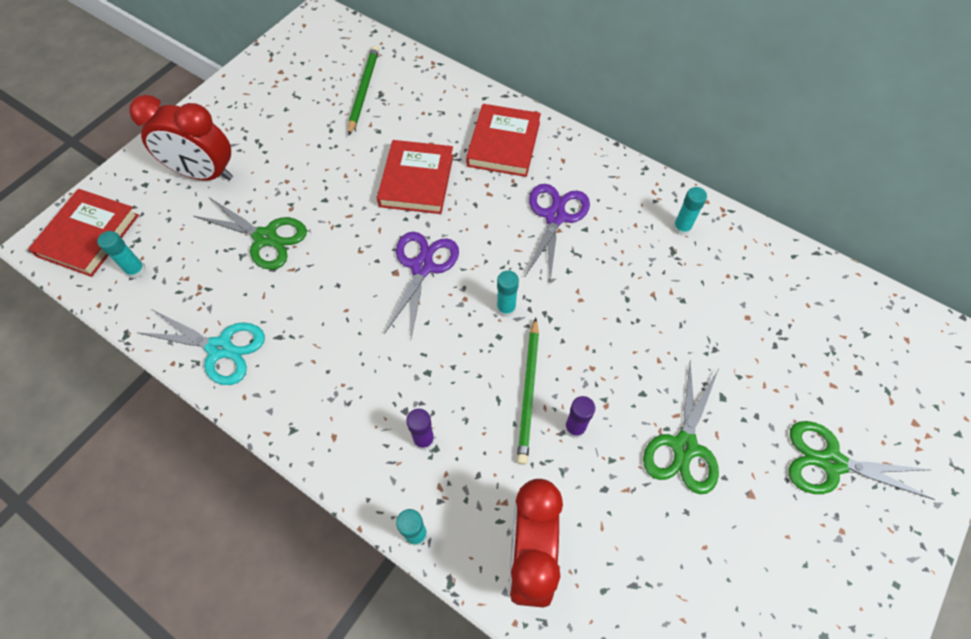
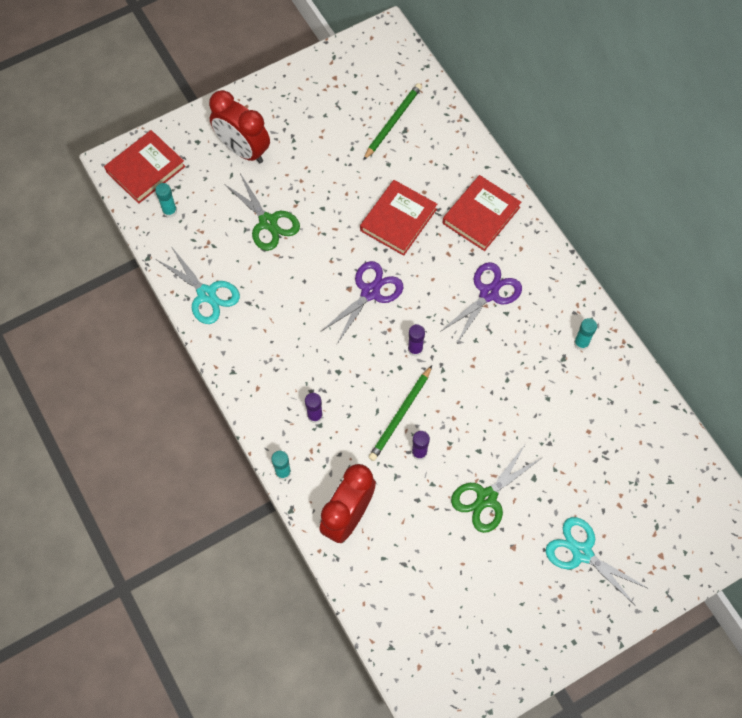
camera: 25 degrees right, 5 degrees up
turquoise glue stick [497,270,519,317] -> purple glue stick [408,324,425,356]
green scissors [789,421,935,500] -> turquoise scissors [545,517,647,606]

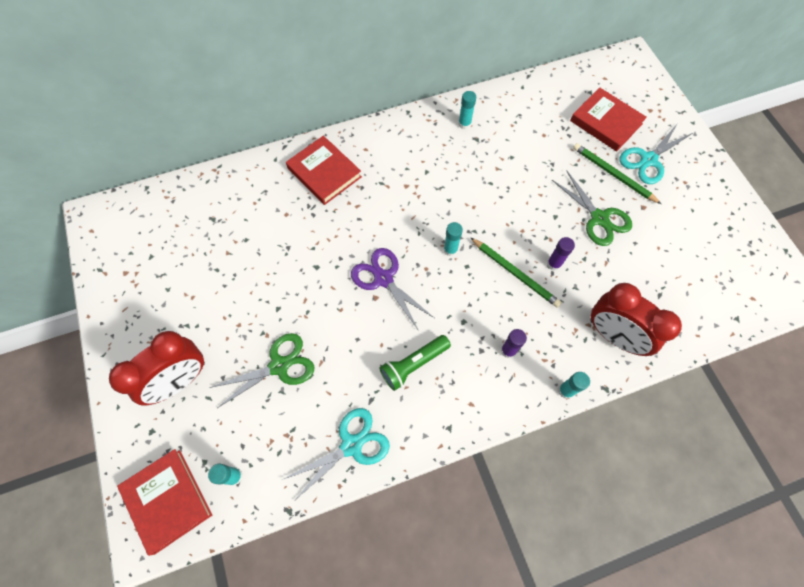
camera: 80 degrees left, 0 degrees up
red book [360,180,437,256] -> red book moved to [570,88,647,152]
green pencil [363,83,422,160] -> green pencil moved to [573,143,661,204]
purple glue stick [408,324,425,356] -> turquoise glue stick [443,222,463,257]
purple scissors [440,262,522,345] -> none
none -> green flashlight [379,335,451,391]

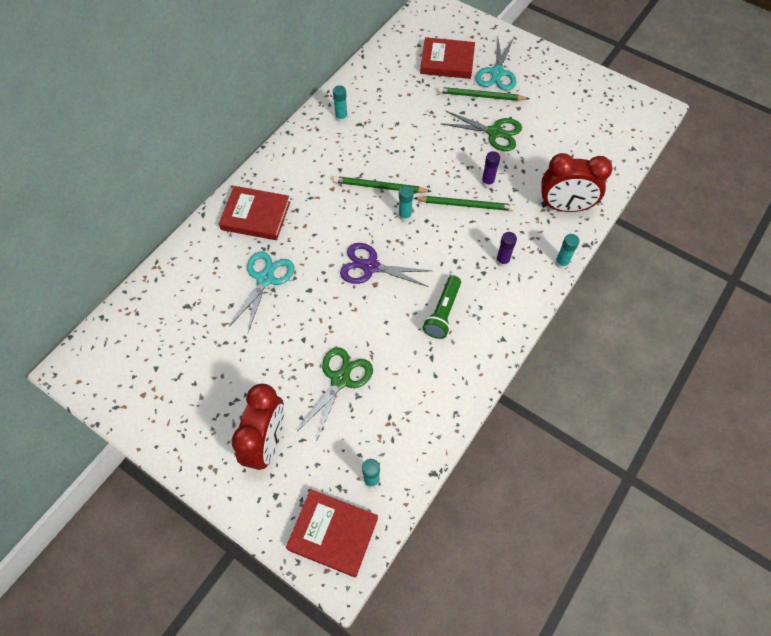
camera: 35 degrees left, 5 degrees down
turquoise scissors [282,408,390,501] -> turquoise scissors moved to [229,251,295,332]
none -> green pencil [333,176,432,193]

